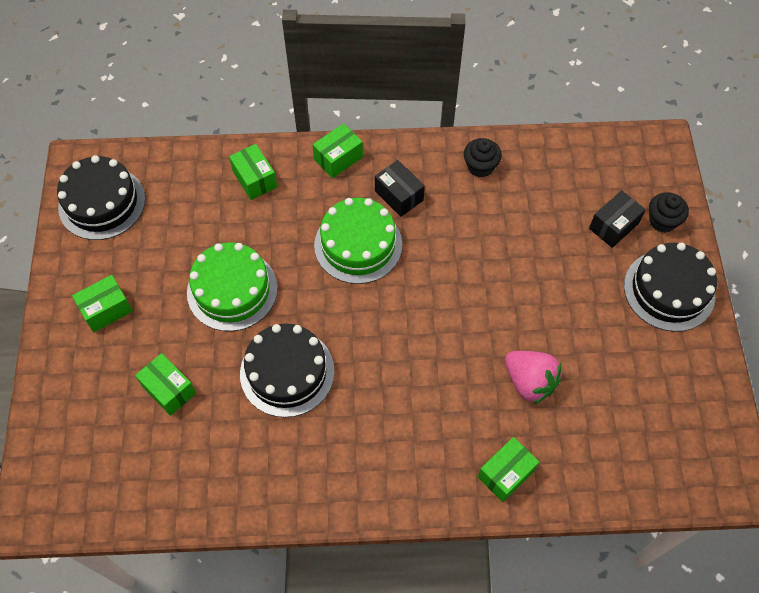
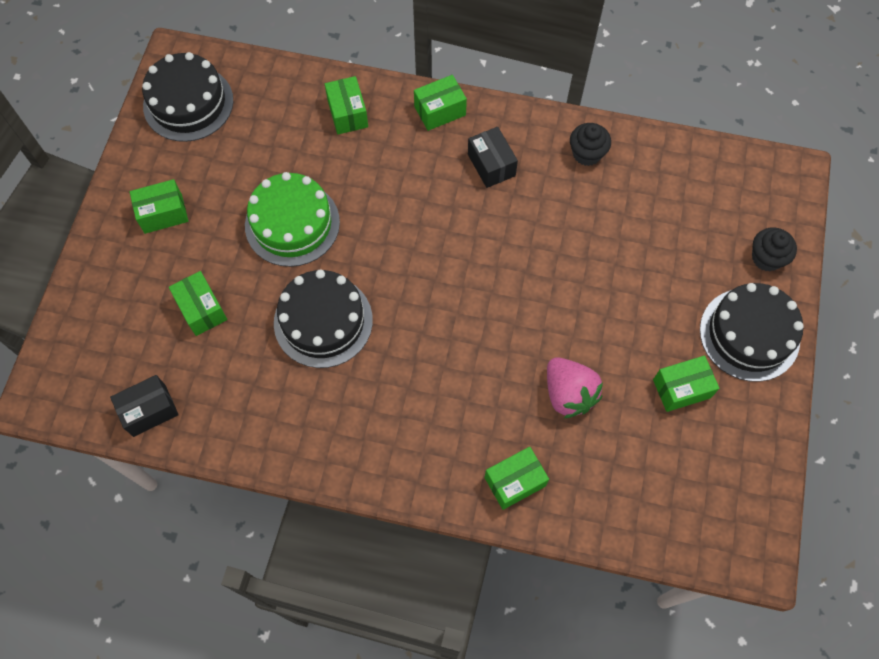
camera: 15 degrees right, 5 degrees up
green cake [314,198,402,284] -> none
black box [589,190,646,248] -> black box moved to [110,375,179,437]
none -> green box [653,356,720,412]

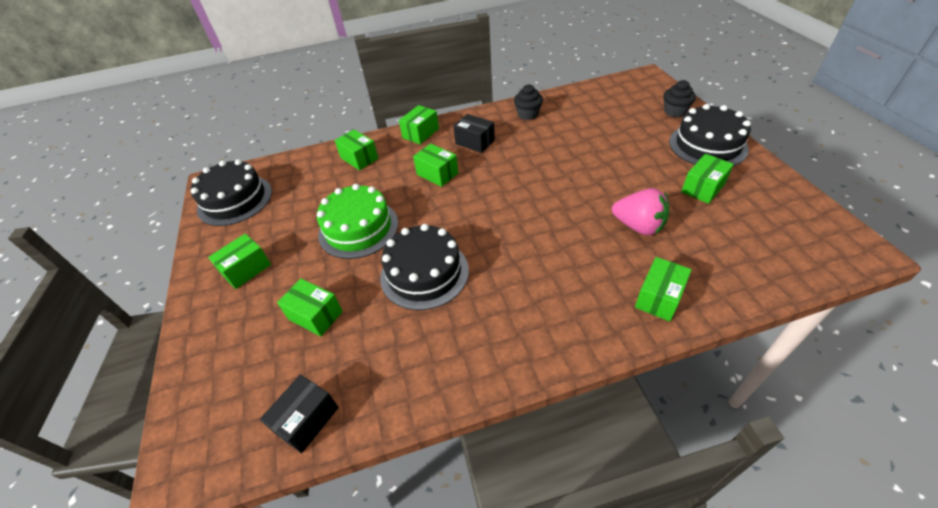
camera: 25 degrees left, 20 degrees down
none -> green box [413,143,458,187]

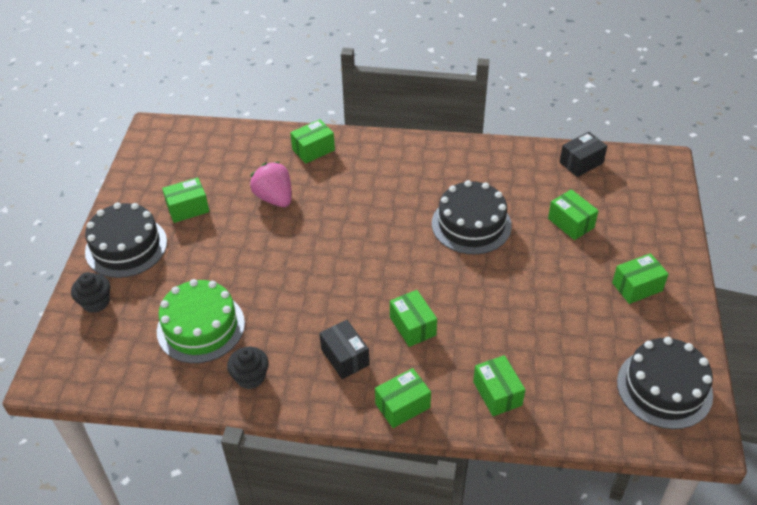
camera: 160 degrees left, 0 degrees up
green cake [317,184,398,259] -> green cake moved to [157,279,245,363]

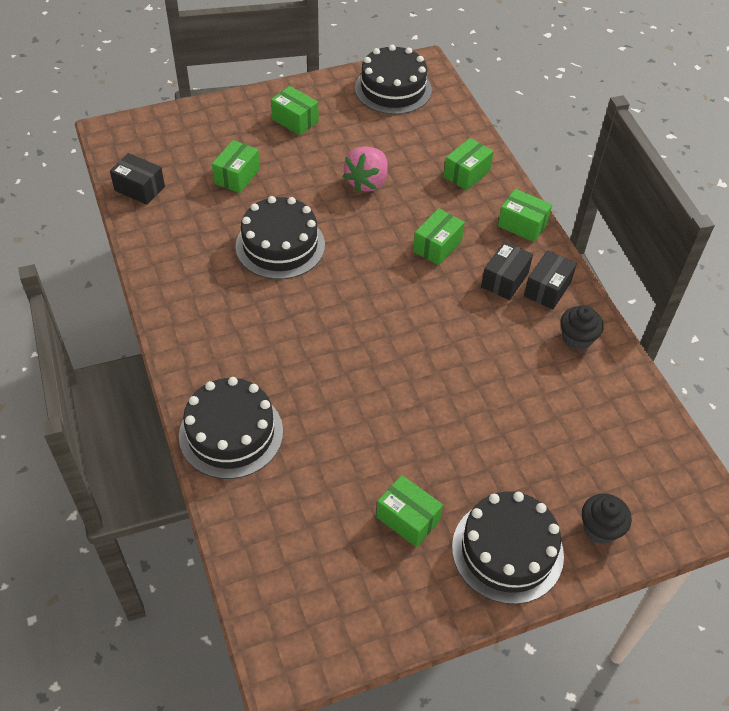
camera: 120 degrees left, 5 degrees up
green cake [157,279,245,363] -> none
pink strawberry [250,162,292,207] -> pink strawberry moved to [343,147,388,192]
green box [290,119,335,164] -> black cake [179,377,283,479]
none -> black box [524,250,577,310]

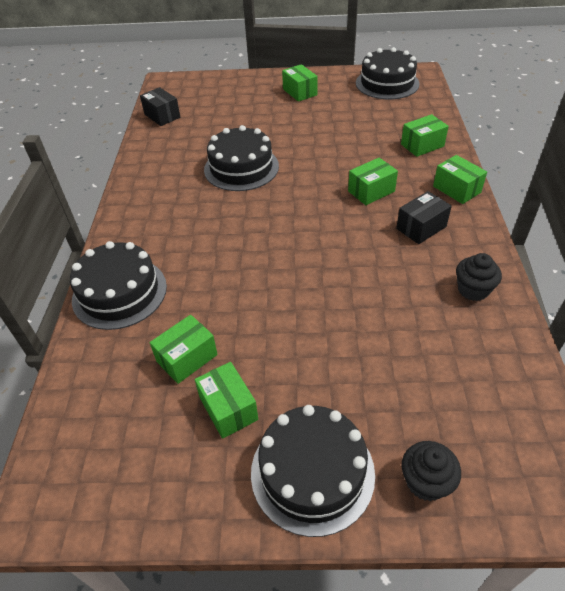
camera: 25 degrees right, 5 degrees down
green box [212,140,260,193] -> green box moved to [150,315,218,384]
pink strawberry [343,147,388,192] -> none
black box [524,250,577,310] -> none

